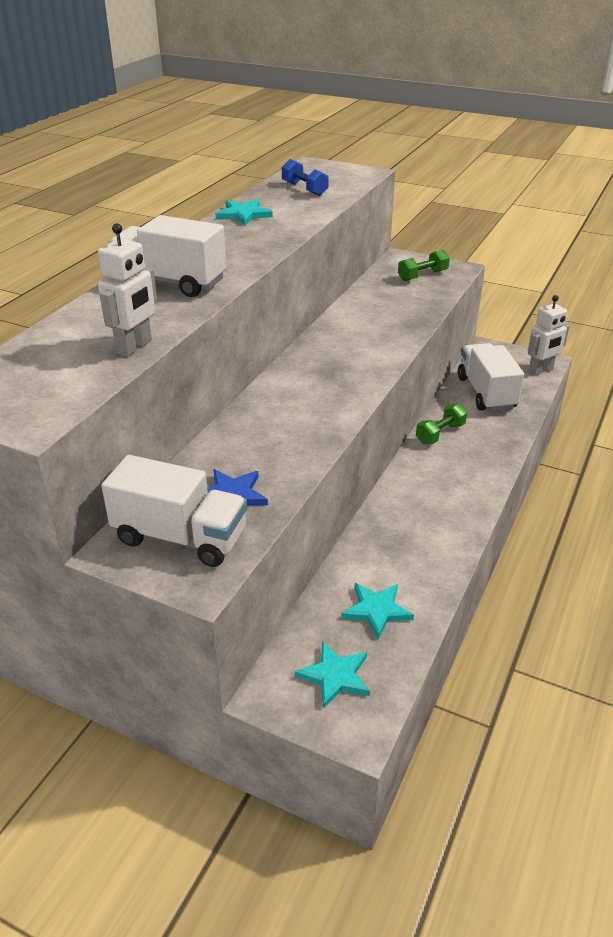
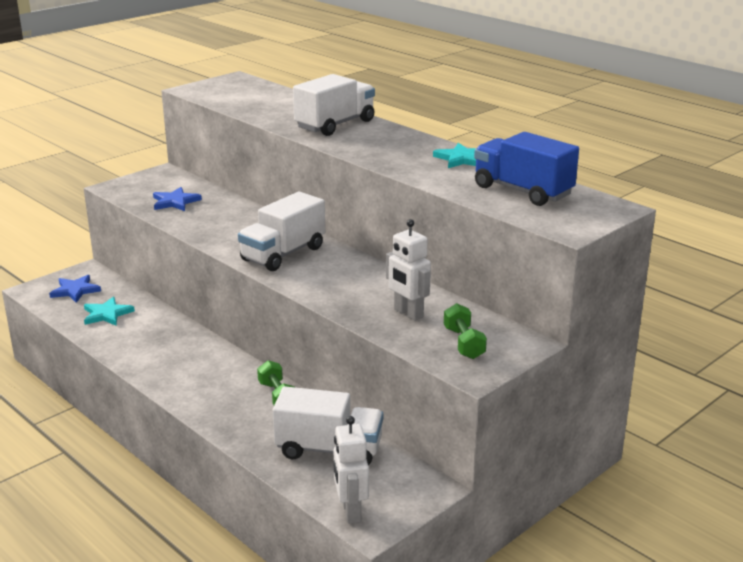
camera: 110 degrees right, 10 degrees down
white robot [98,223,157,357] -> white robot moved to [386,219,431,321]
white truck [101,455,247,567] -> white truck moved to [238,192,325,271]
blue dumbbell [282,159,329,196] -> blue truck [474,132,579,206]
turquoise star [295,641,370,709] -> blue star [49,275,101,303]

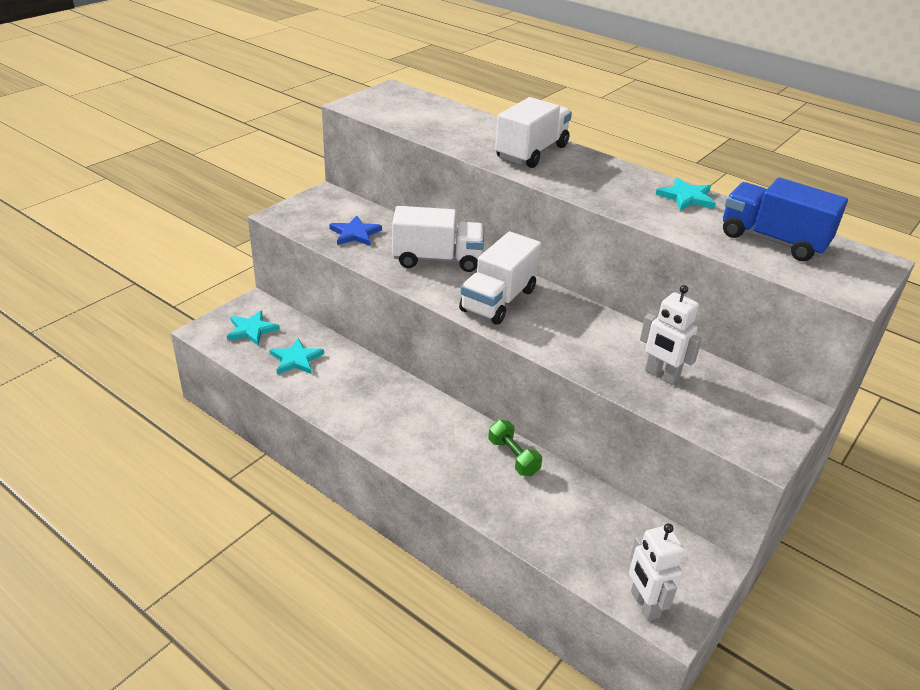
camera: 10 degrees left, 10 degrees up
blue star [49,275,101,303] -> turquoise star [227,310,280,345]
white truck [273,387,383,465] -> white truck moved to [392,206,484,272]
green dumbbell [444,303,487,359] -> none

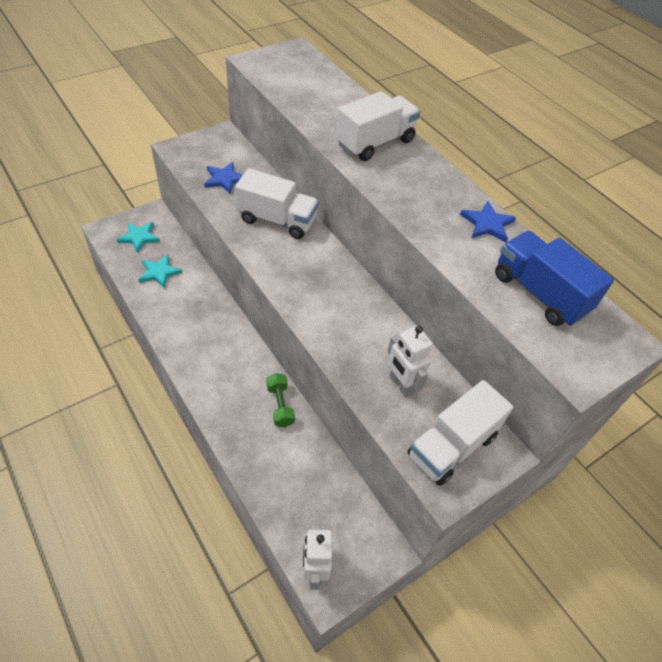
camera: 15 degrees right, 15 degrees up
white truck [459,231,542,325] -> white truck moved to [407,380,514,486]
turquoise star [656,178,716,211] -> blue star [460,201,516,242]

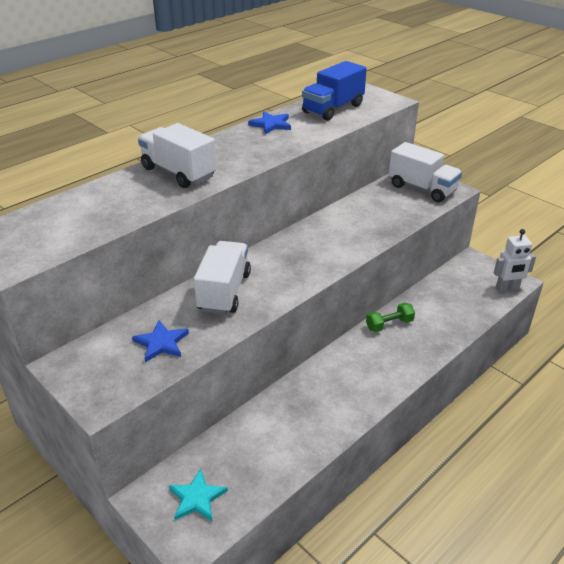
camera: 95 degrees left, 15 degrees down
turquoise star [138,254,183,289] -> none
white robot [387,326,433,397] -> none

